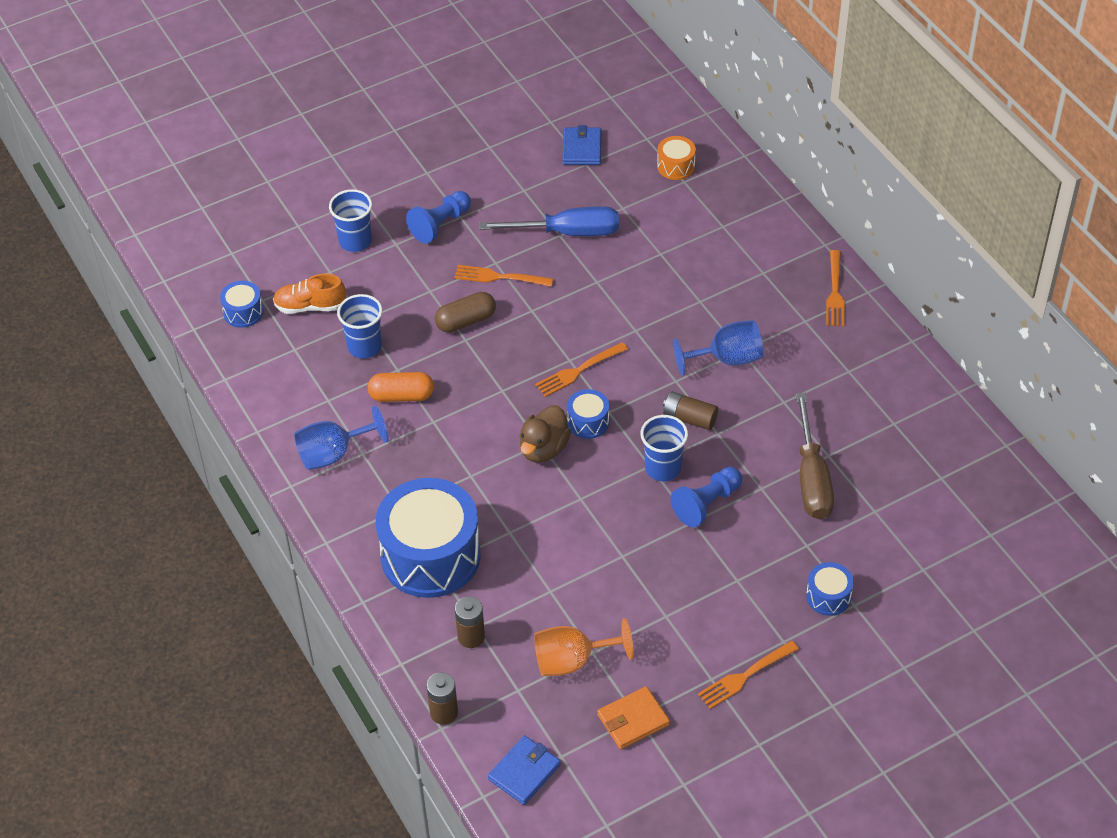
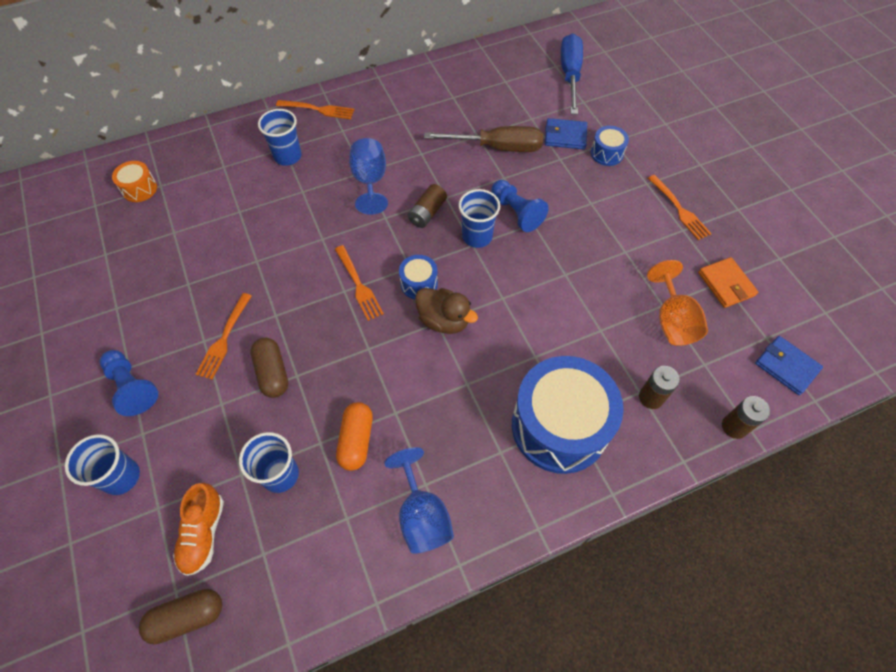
camera: 85 degrees left, 10 degrees up
blue drum [220,281,263,328] -> brown capsule [139,589,222,644]
blue screwdriver [479,206,619,236] -> blue screwdriver moved to [561,33,583,115]
blue wallet [562,125,601,165] -> blue wallet moved to [545,118,587,150]
none -> blue cup [258,109,301,166]

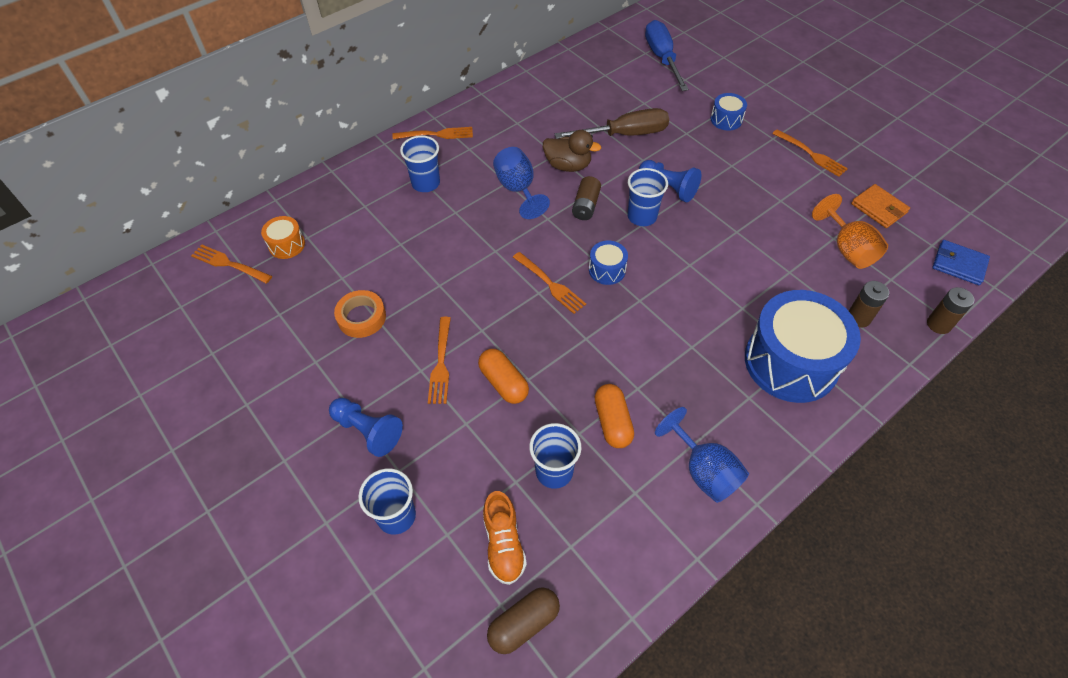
camera: 15 degrees left, 5 degrees down
brown capsule [250,338,288,398] -> orange capsule [478,349,529,404]
brown duck [415,288,478,334] -> brown duck moved to [543,130,601,172]
blue wallet [545,118,587,150] -> none
none -> orange fork [191,245,272,283]
none -> orange tape [334,290,386,338]

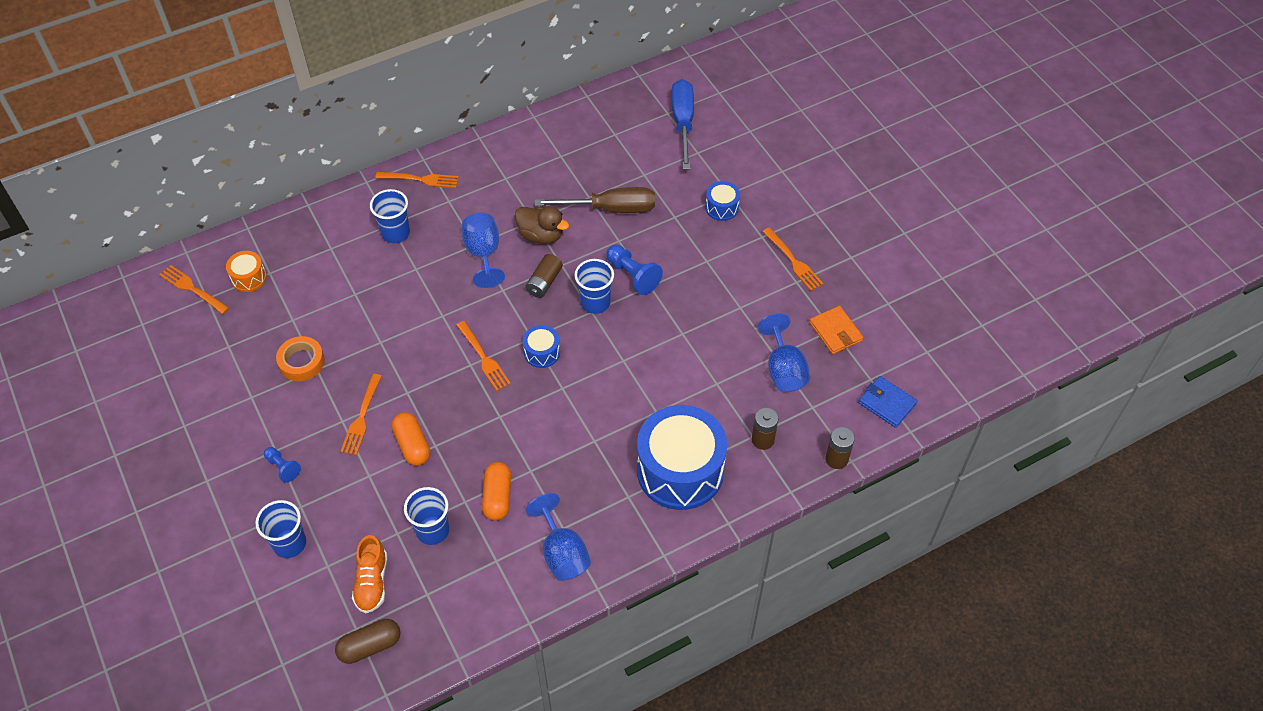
camera: 10 degrees right, 0 degrees up
blue pawn [329,398,403,457] -> blue pawn [264,447,301,482], size x0.62
orange goblet [812,194,888,269] -> blue goblet [758,313,810,392]

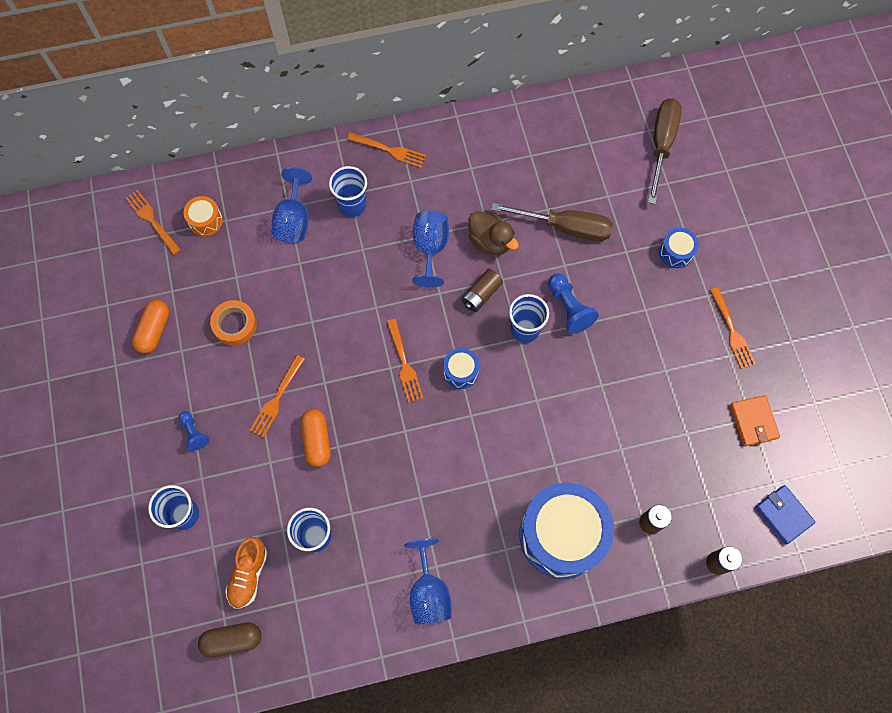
camera: 15 degrees right, 15 degrees up
orange capsule [482,462,511,521] -> orange capsule moved to [132,300,169,353]
blue screwdriver [671,79,694,170] -> brown screwdriver [648,98,682,204]
blue goblet [758,313,810,392] -> blue goblet moved to [272,167,312,243]

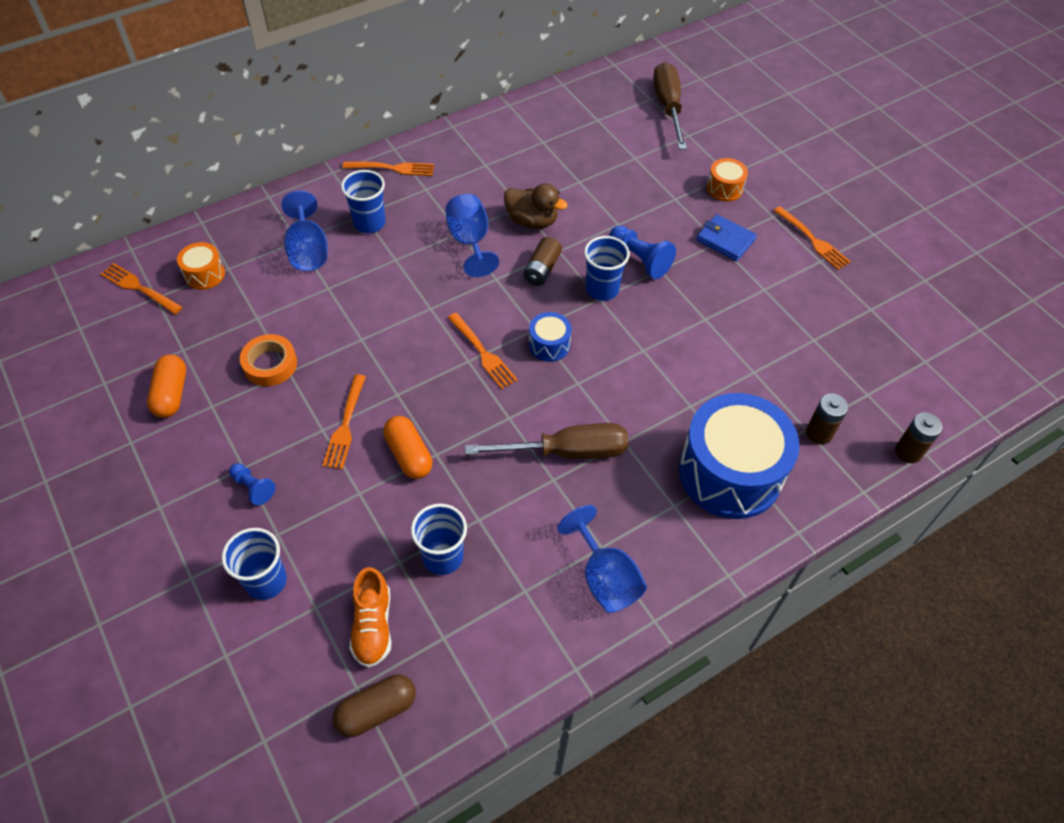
camera: 20 degrees left, 15 degrees down
brown screwdriver [491,203,613,241] -> brown screwdriver moved to [465,423,628,459]
blue drum [659,228,699,268] -> orange drum [707,158,748,201]
orange wallet [730,395,780,446] -> none
blue wallet [756,485,816,544] -> blue wallet moved to [696,214,757,261]

